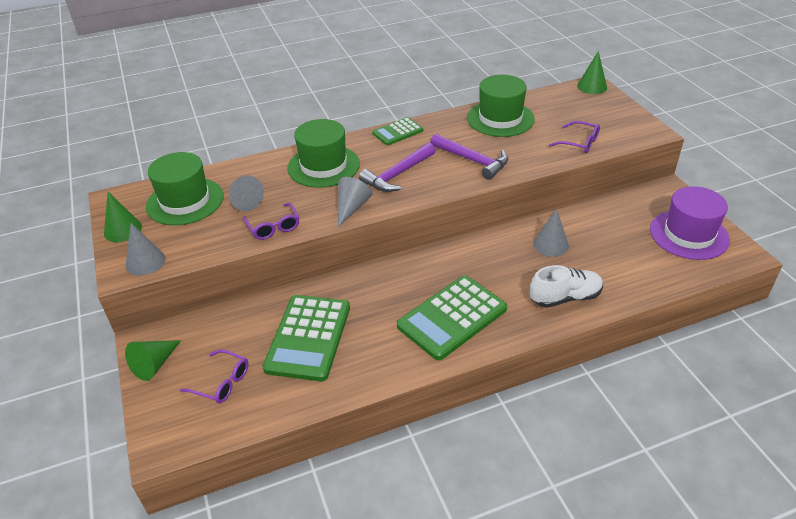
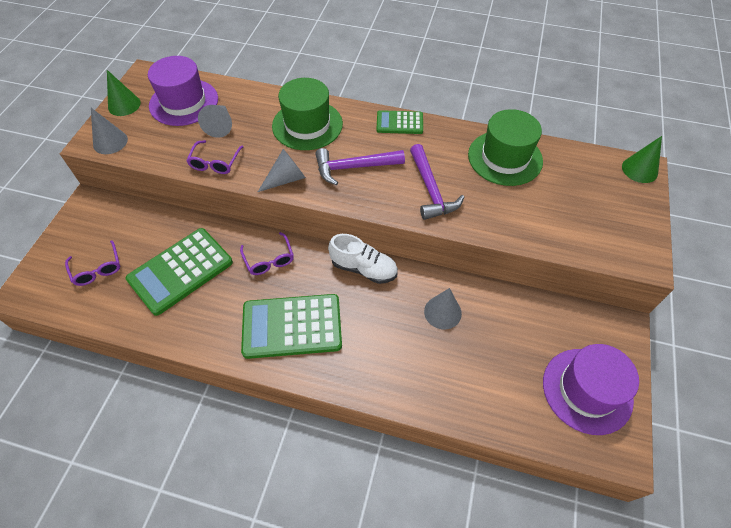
camera: 35 degrees right, 15 degrees up
green cone [125,340,181,381] -> none
green hat [146,152,224,225] -> purple hat [148,56,218,126]
white shoe [530,265,603,308] -> white shoe moved to [328,234,398,284]
purple glasses [549,121,600,153] -> purple glasses moved to [240,232,294,275]

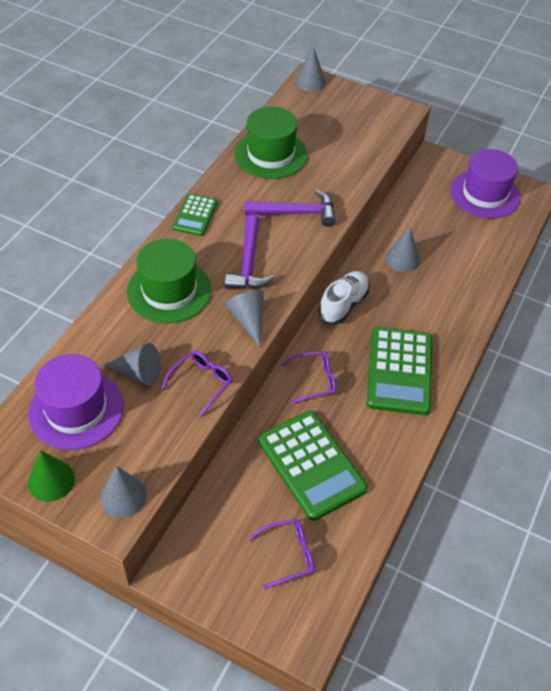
camera: 80 degrees left, 5 degrees down
purple glasses [186,140,243,174] -> purple glasses turned 75 degrees counterclockwise [161,351,233,417]
green cone [622,136,662,183] -> grey cone [295,47,326,91]

